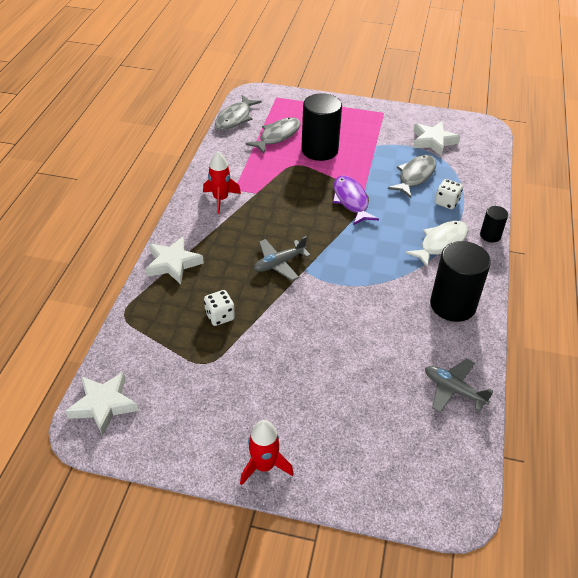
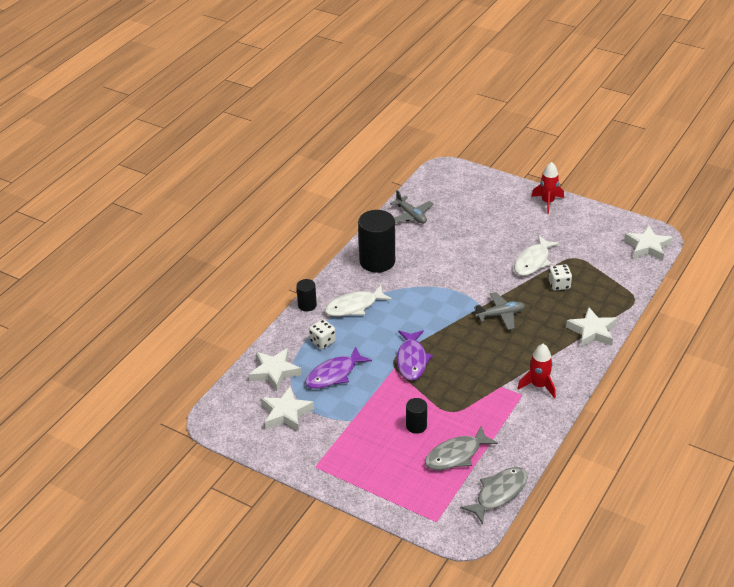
camera: 160 degrees left, 5 degrees down
black cylinder [301,93,342,161] -> black cylinder [406,398,427,434], size x0.50
grey fish [388,155,436,198] -> purple fish [305,346,372,389]
none -> white star [249,348,301,391]
none -> white fish [514,235,560,276]

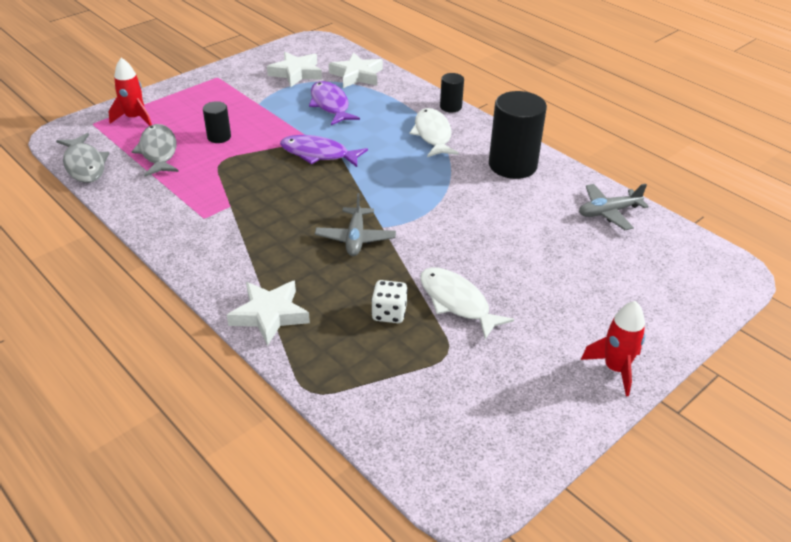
camera: 105 degrees right, 0 degrees up
white dice [309,319,336,349] -> none
red rocket [517,344,556,398] -> red rocket moved to [108,58,152,126]
white star [624,225,673,261] -> none

